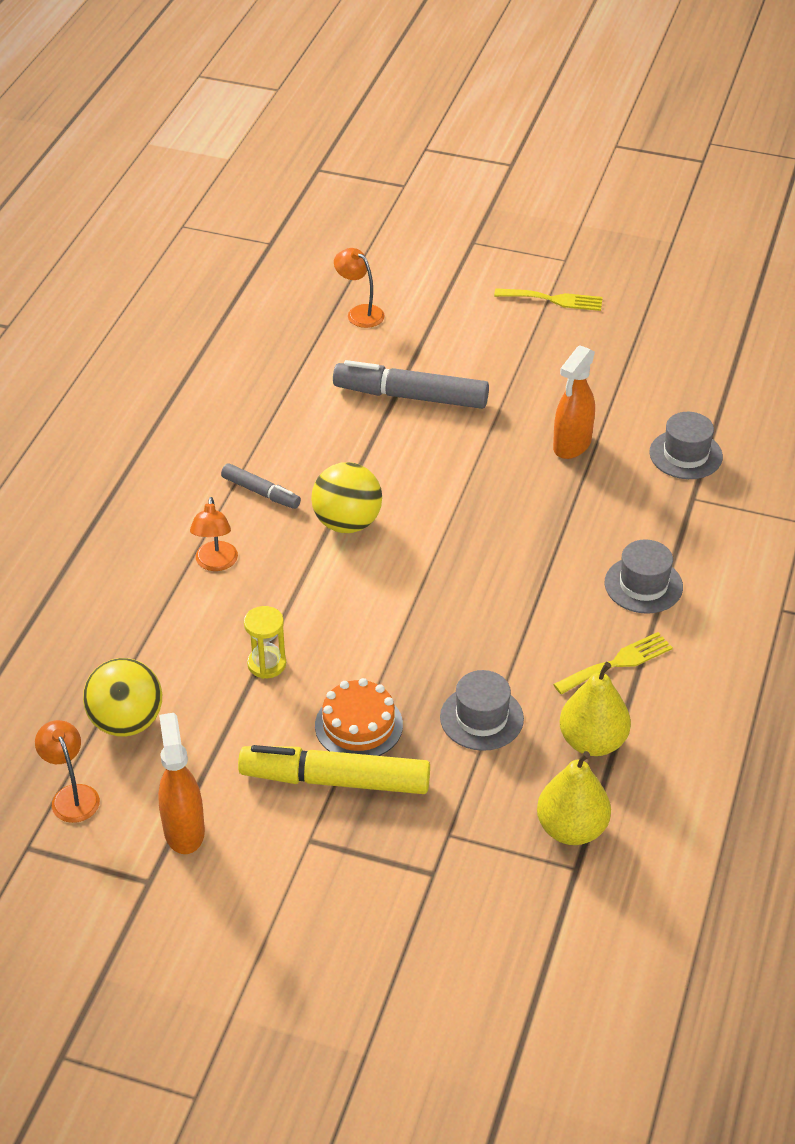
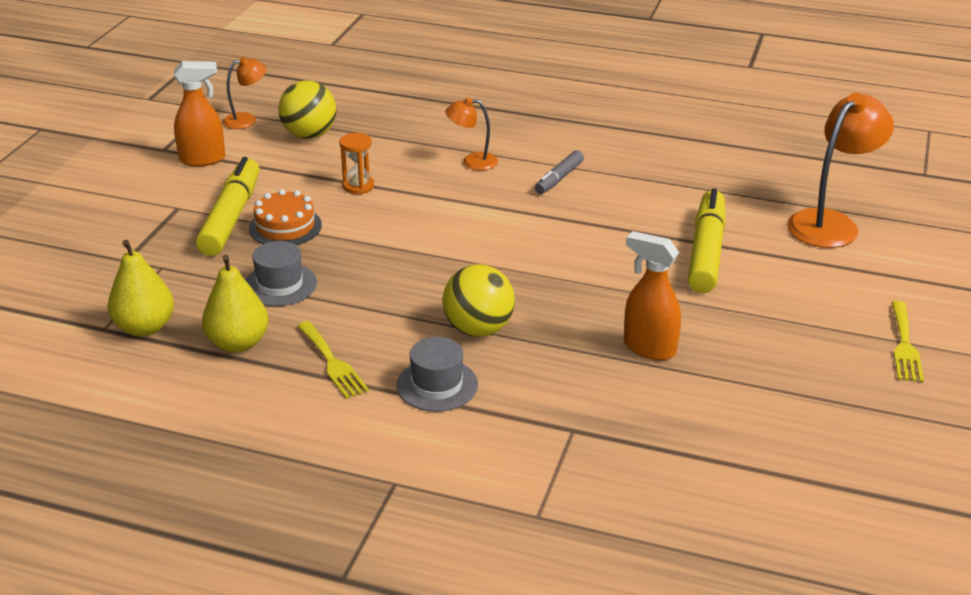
camera: 90 degrees right, 10 degrees down
yellow hourglass [244,606,286,679] -> orange hourglass [339,133,374,194]
yellow ball [311,462,382,533] -> yellow ball moved to [442,264,515,337]
grey marker [333,360,489,409] -> yellow marker [688,188,726,293]
orange lamp [334,248,385,328] -> orange lamp [787,93,894,248], size x1.84
grey hat [649,412,723,479] -> none

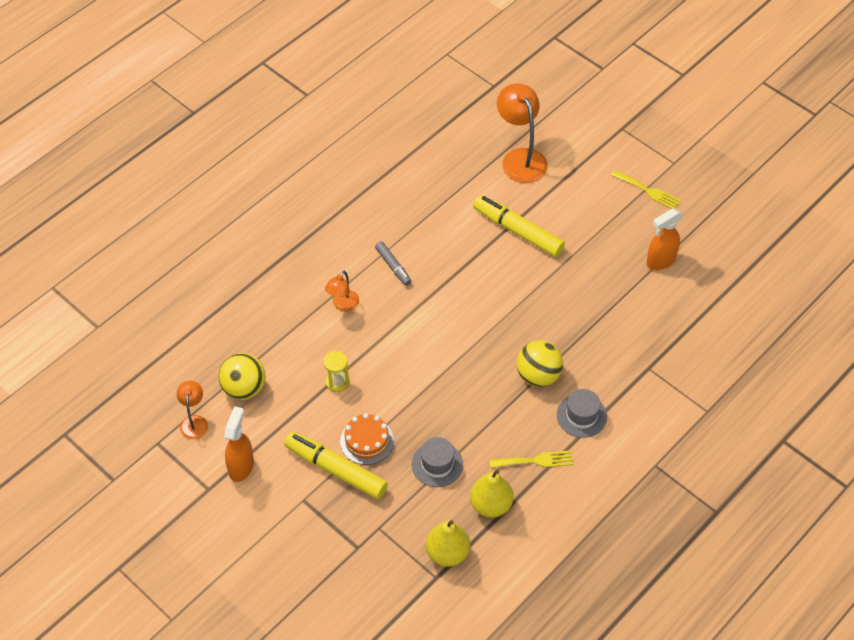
camera: 65 degrees left, 20 degrees up
orange hourglass [339,133,374,194] -> yellow hourglass [323,351,349,392]
orange spray bottle [624,231,681,360] -> orange spray bottle moved to [646,209,682,270]

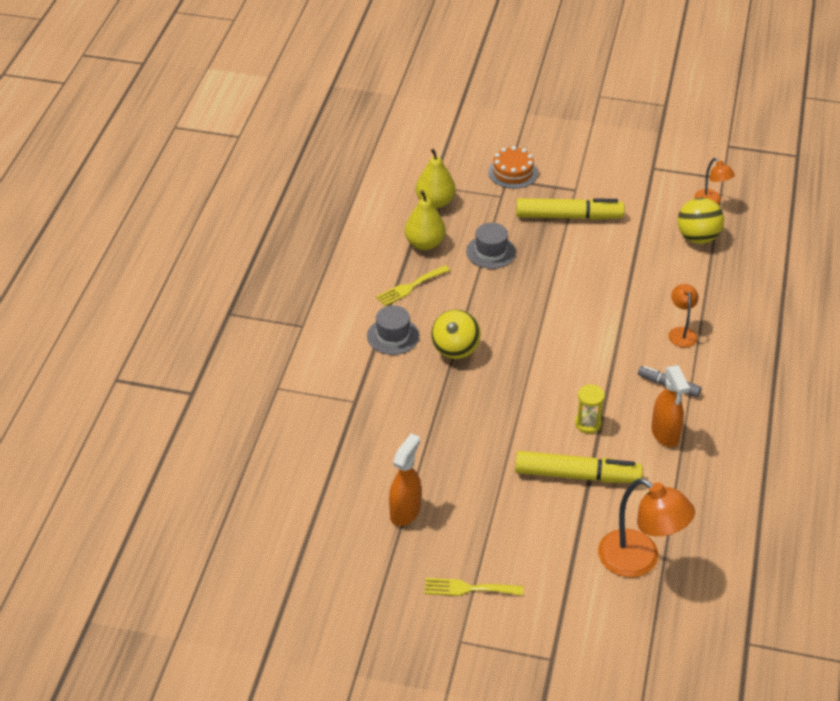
camera: 150 degrees right, 10 degrees down
orange spray bottle [224,406,254,482] -> orange spray bottle moved to [651,365,690,447]
yellow hourglass [323,351,349,392] -> yellow hourglass moved to [575,384,605,434]
orange cake [340,413,394,465] -> orange cake moved to [488,146,538,189]

